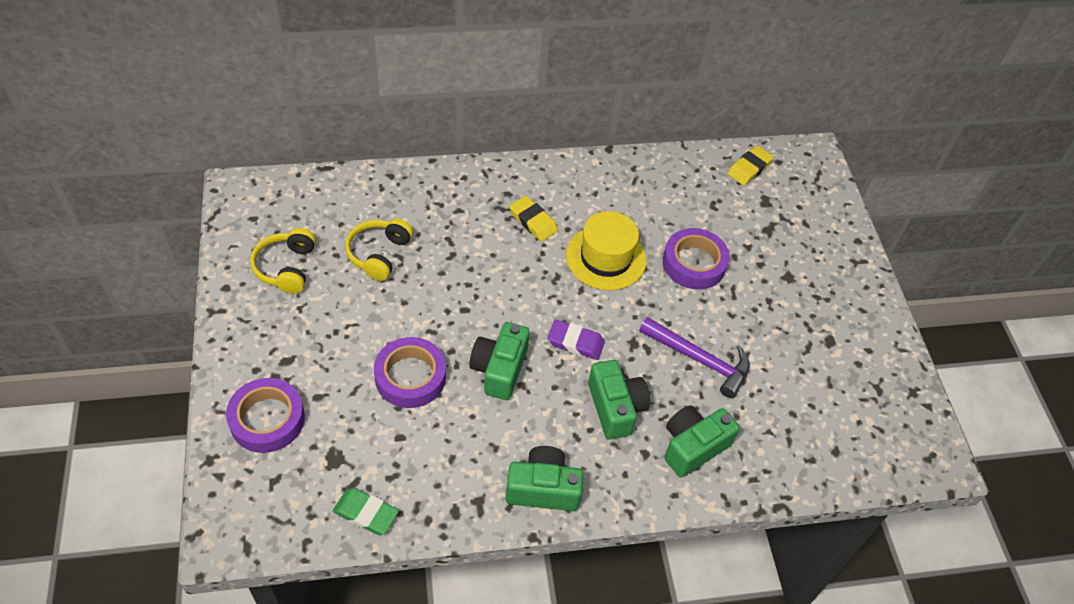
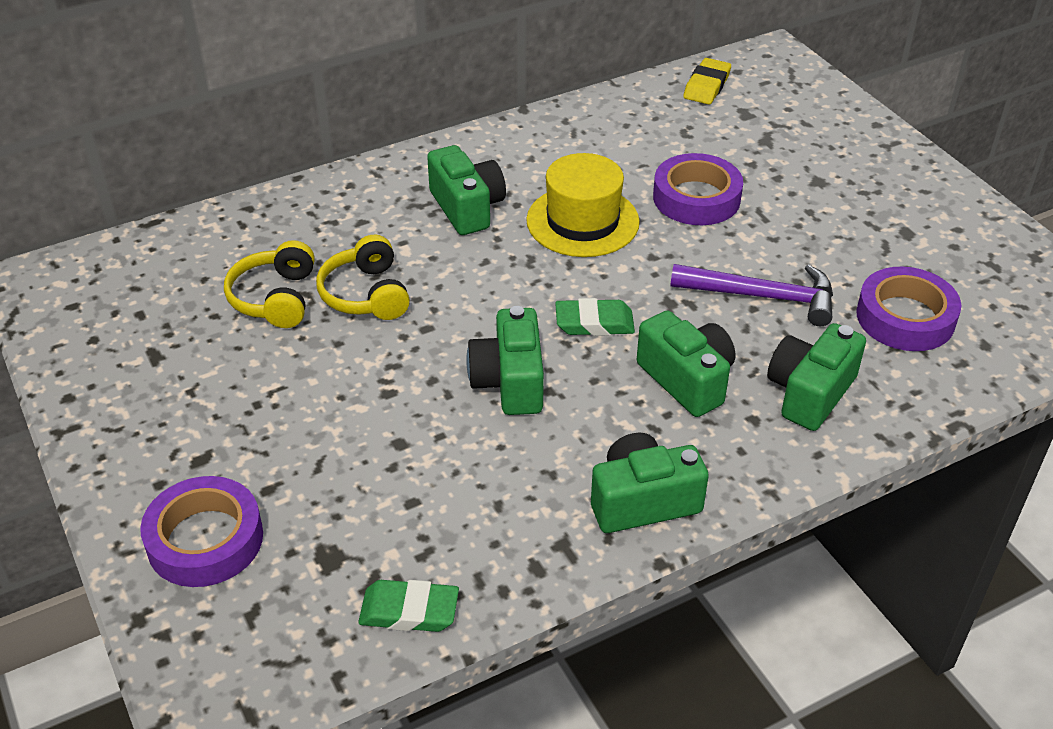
camera: 15 degrees left, 10 degrees down
yellow headphones [250,228,316,294] -> yellow headphones moved to [316,235,410,320]
purple tape [374,337,446,408] -> purple tape moved to [856,267,961,351]
yellow eraser [509,196,558,242] -> green camera [427,145,506,235]
purple eraser [547,320,605,360] -> green eraser [555,298,635,336]

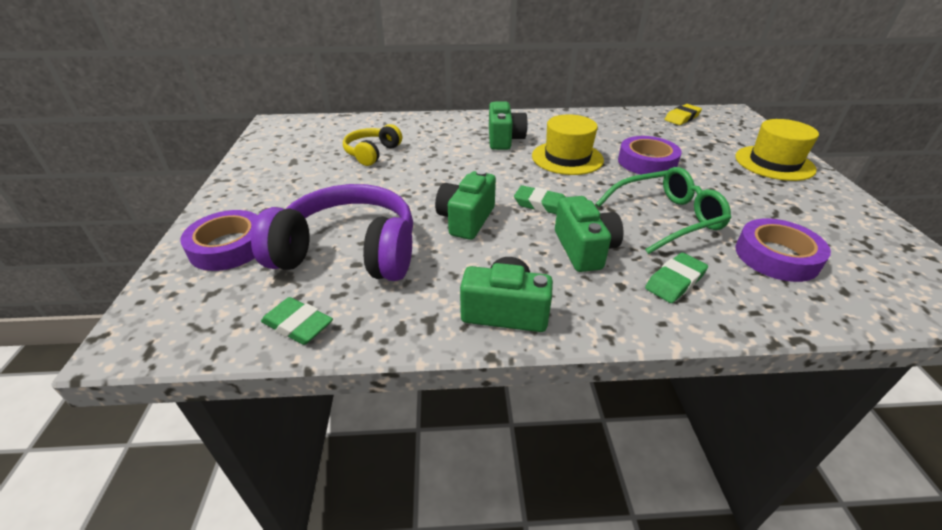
camera: 25 degrees right, 5 degrees down
yellow headphones [316,235,410,320] -> none
purple hammer [670,264,833,326] -> green glasses [596,167,731,254]
green camera [767,323,866,431] -> green eraser [645,253,708,303]
none -> purple headphones [251,184,413,281]
none -> yellow hat [735,119,819,181]

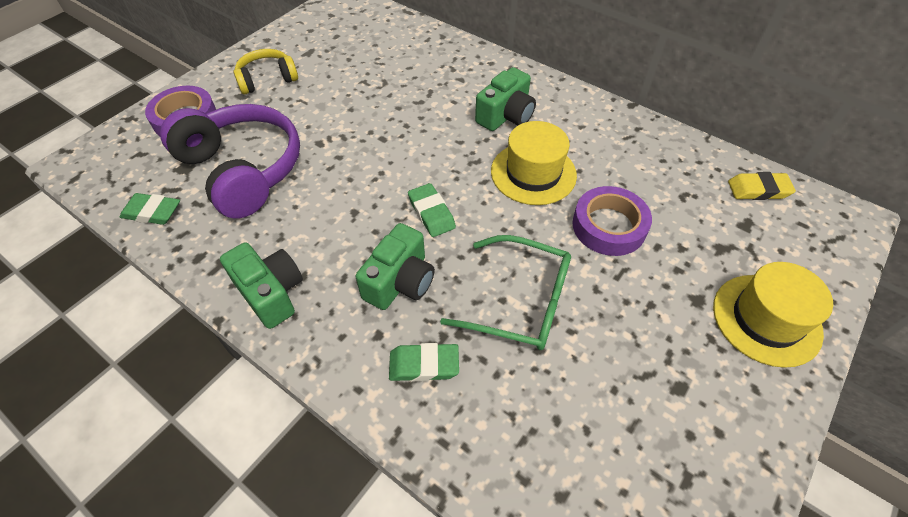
camera: 40 degrees right, 15 degrees up
green eraser [261,297,333,345] -> green eraser turned 60 degrees counterclockwise [120,193,180,225]
yellow headphones [343,124,402,166] -> yellow headphones moved to [234,49,298,95]
green camera [435,170,496,240] -> none
purple tape [735,218,831,282] -> none

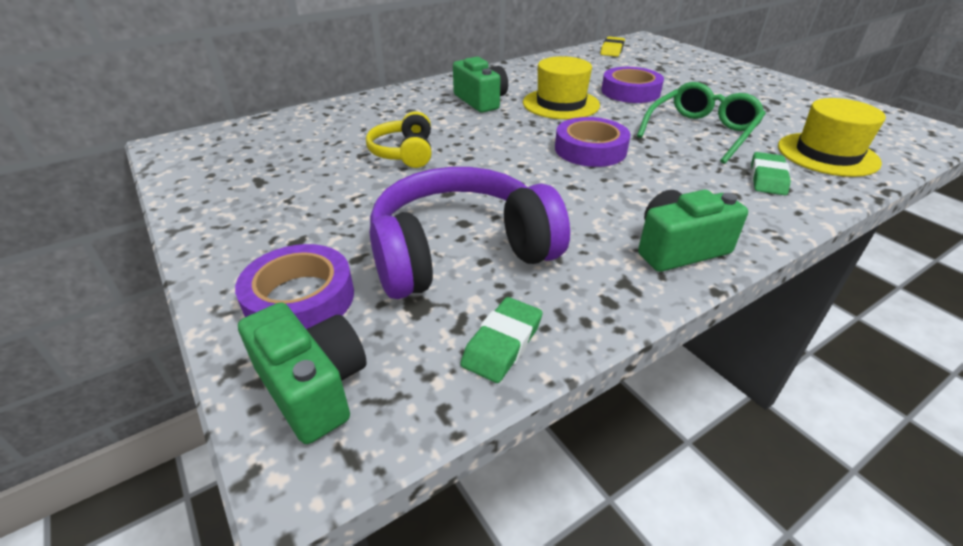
camera: 70 degrees left, 15 degrees down
yellow headphones [234,49,298,95] -> yellow headphones moved to [366,111,431,168]
green camera [355,223,435,310] -> green camera moved to [238,302,367,444]
green eraser [408,183,456,237] -> purple tape [555,117,631,167]
yellow hat [713,262,833,368] -> yellow hat moved to [778,98,886,177]

